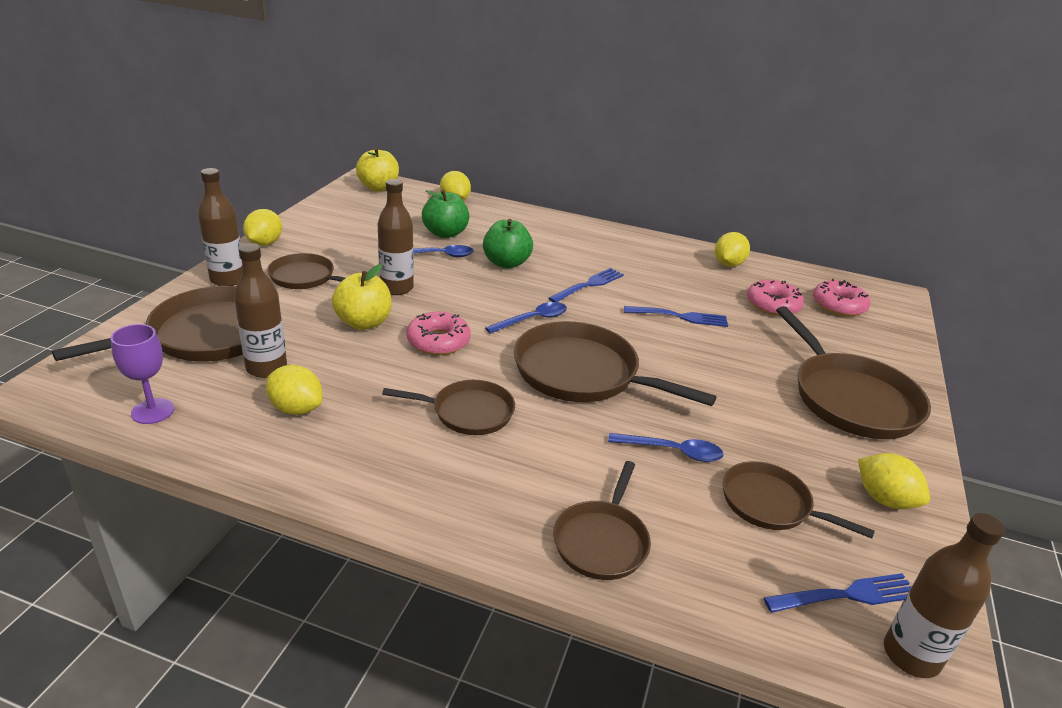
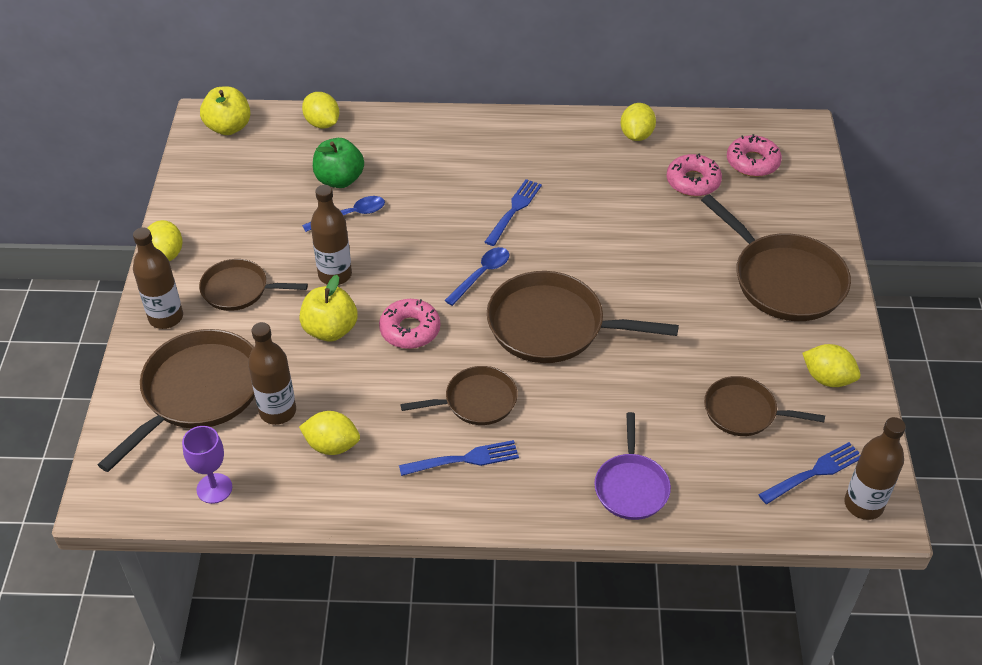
camera: 15 degrees left, 15 degrees up
green apple [483,219,533,269] -> none
brown pan [553,461,651,580] -> purple pan [594,412,671,520]
blue spoon [608,433,724,462] -> none
blue fork [624,306,728,327] -> blue fork moved to [399,440,519,476]

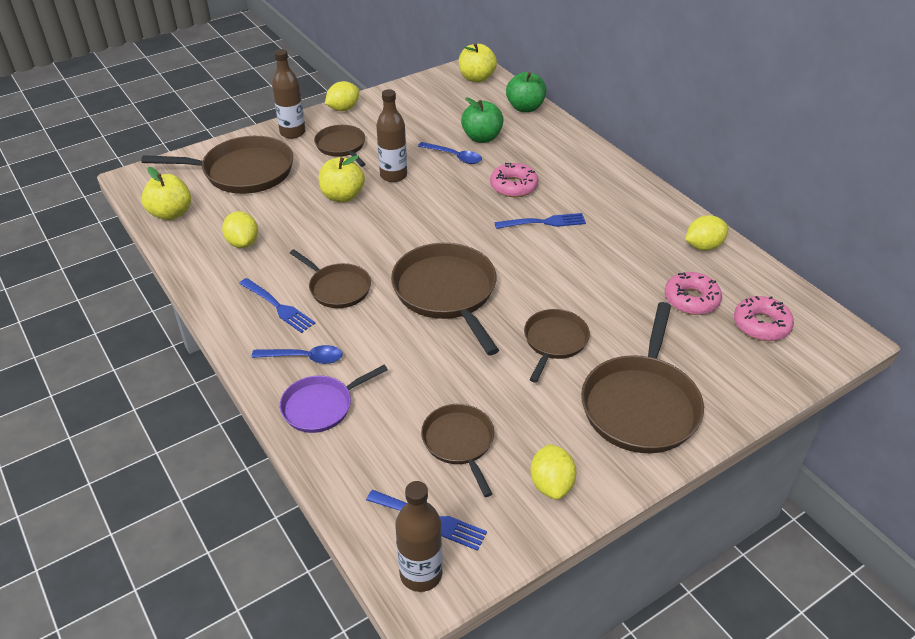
camera: 55 degrees right, 5 degrees down
purple goblet [182,426,232,504] -> yellow apple [142,167,191,220]
brown bottle [248,322,296,425] -> none
yellow lemon [302,92,339,129] -> green apple [506,72,546,112]
pink donut [379,299,440,349] -> pink donut moved to [490,163,538,197]
blue spoon [444,247,509,306] -> blue spoon moved to [252,345,343,364]
none -> brown pan [524,309,590,383]

